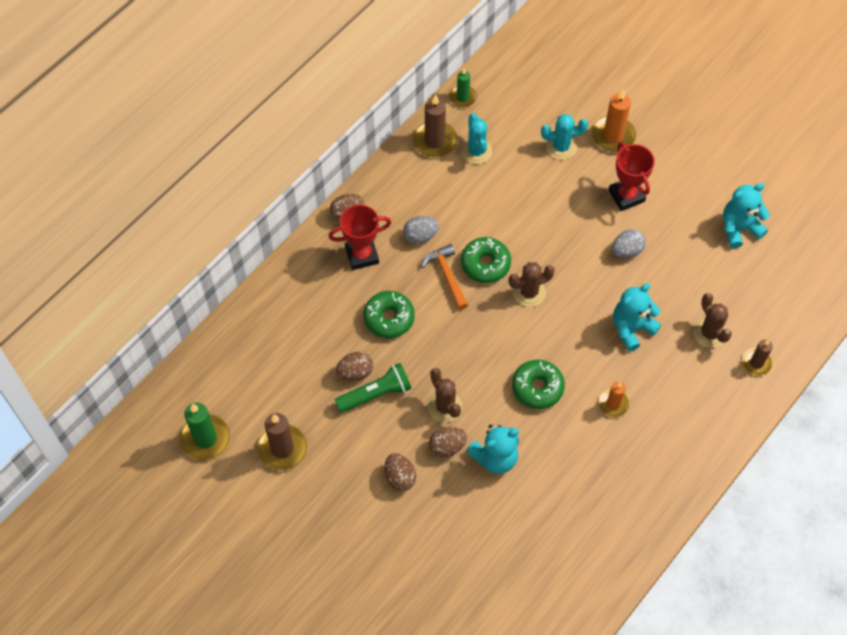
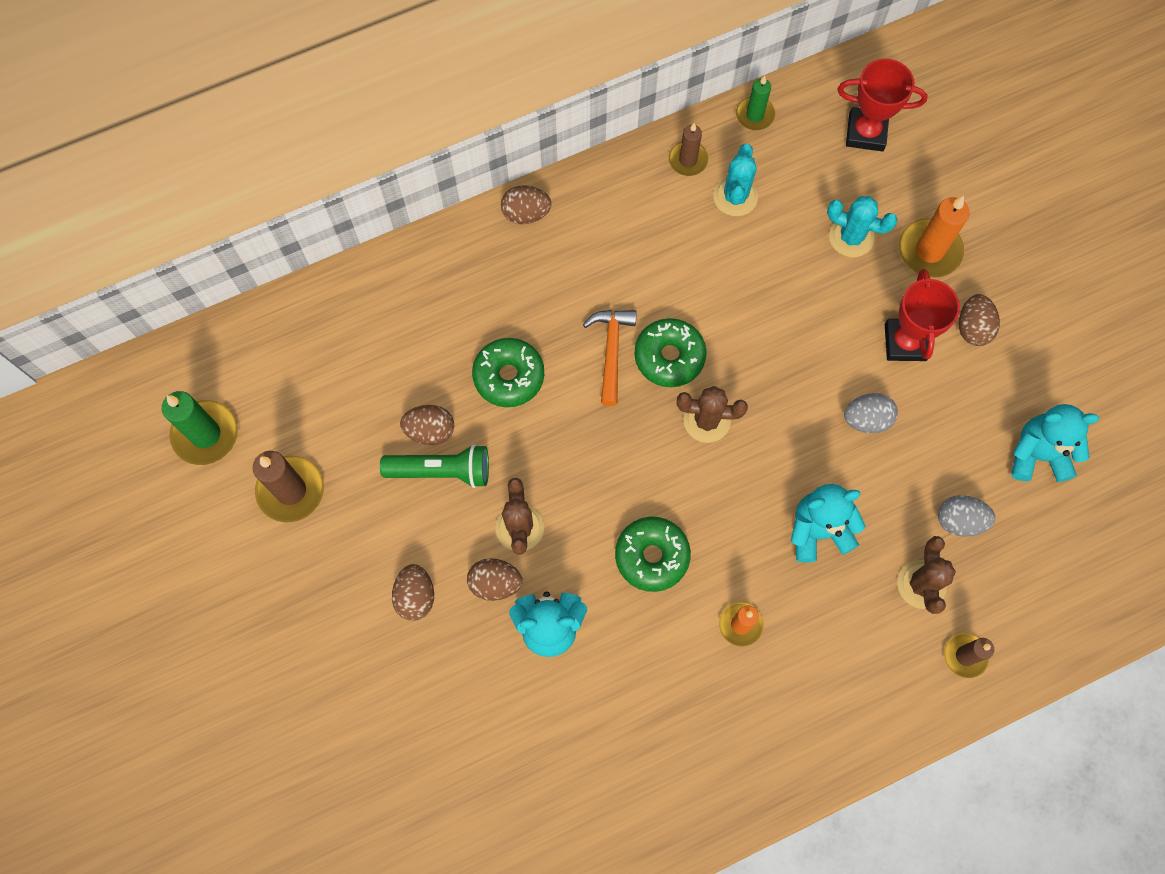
camera: 25 degrees right, 10 degrees up
red trophy [328,205,391,270] -> red trophy moved to [837,59,928,152]
grey egg [403,216,439,244] -> grey egg moved to [938,495,995,537]
brown candle [413,94,457,157] -> brown candle [669,123,708,176], size x0.63
none -> brown egg [959,294,1000,346]

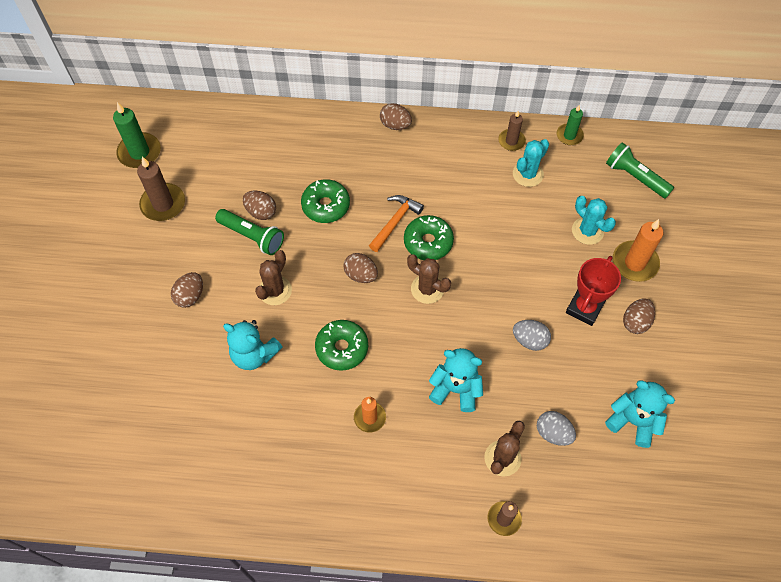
camera: 30 degrees right, 10 degrees down
brown egg [467,558,523,601] -> brown egg moved to [343,253,378,283]
red trophy [837,59,928,152] -> green flashlight [606,142,674,199]

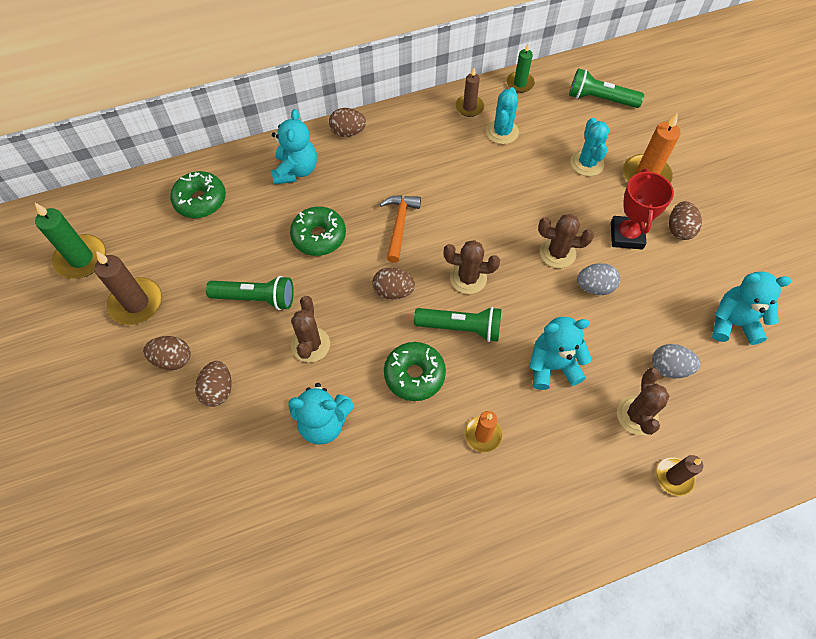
camera: 25 degrees left, 0 degrees up
brown egg [243,191,276,220] -> brown egg moved to [143,336,191,370]
green donut [404,215,454,260] -> green donut moved to [170,171,226,218]
turquoise cactus [572,196,616,245] -> turquoise cactus turned 60 degrees clockwise [570,118,609,176]
none -> turquoise teddy bear [272,109,317,185]
none -> green flashlight [414,307,501,342]
none -> brown cactus [538,214,594,268]

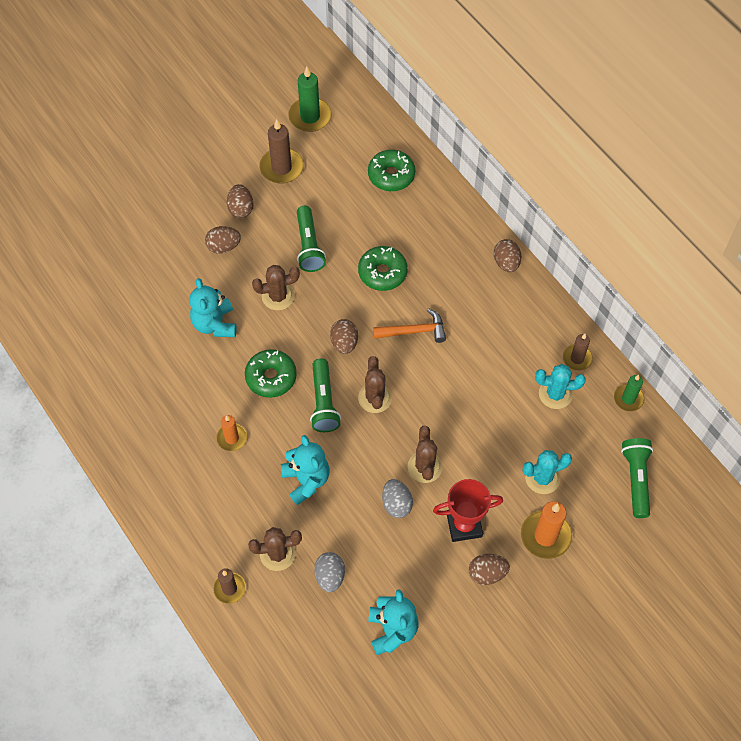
camera: 75 degrees right, 0 degrees up
turquoise teddy bear [272,109,317,185] -> none

